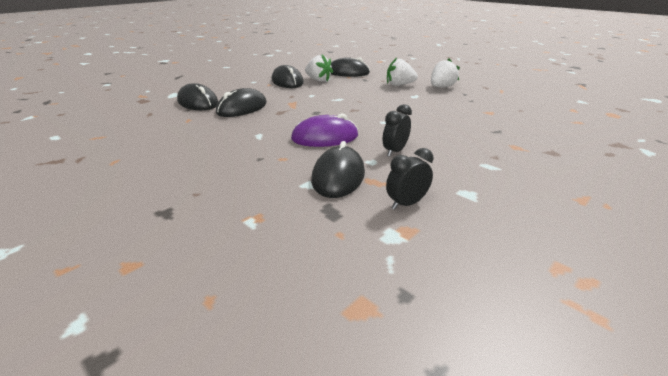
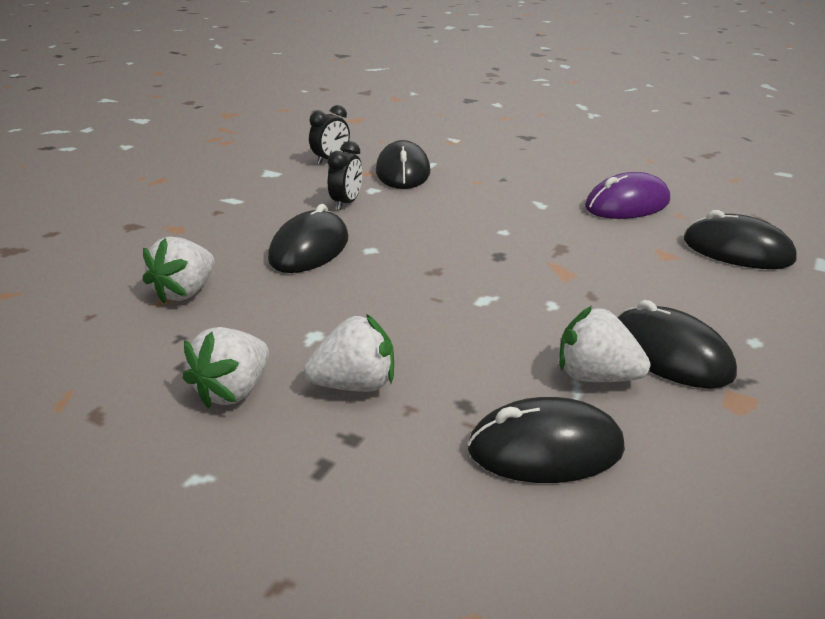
camera: 165 degrees right, 0 degrees up
black mouse [216,88,267,117] -> black mouse moved to [268,204,349,273]
purple mouse [291,113,358,147] -> purple mouse moved to [585,172,670,219]
none -> white strawberry [143,237,215,304]

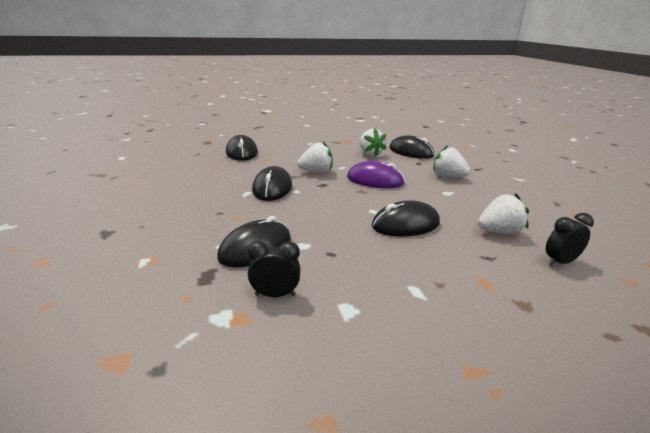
camera: 135 degrees left, 5 degrees down
white strawberry [183,327,269,409] -> white strawberry moved to [297,142,333,173]
black clock [328,141,362,210] -> black clock moved to [546,213,594,266]
purple mouse [585,172,670,219] -> purple mouse moved to [347,161,405,188]
black mouse [617,300,737,389] -> black mouse moved to [252,166,292,201]

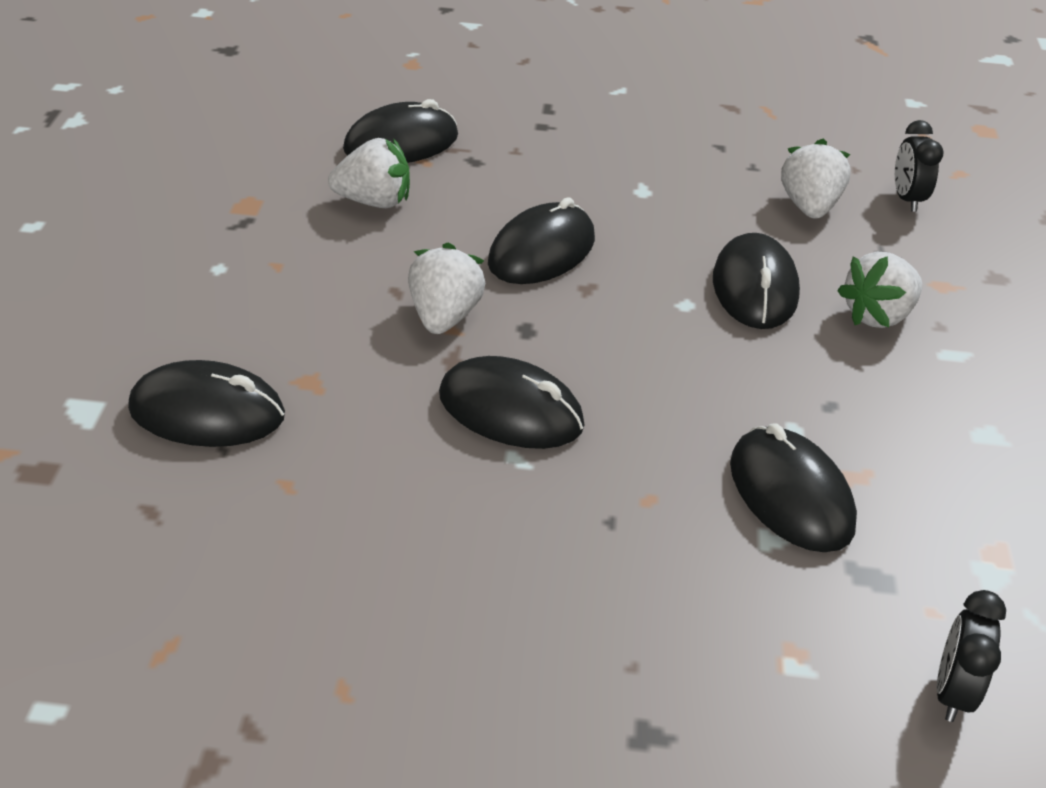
camera: 70 degrees left, 15 degrees up
black clock [247,241,300,297] -> black clock moved to [937,590,1006,722]
purple mouse [347,161,405,188] -> black mouse [488,197,595,284]
white strawberry [433,145,470,177] -> white strawberry moved to [837,252,922,328]

